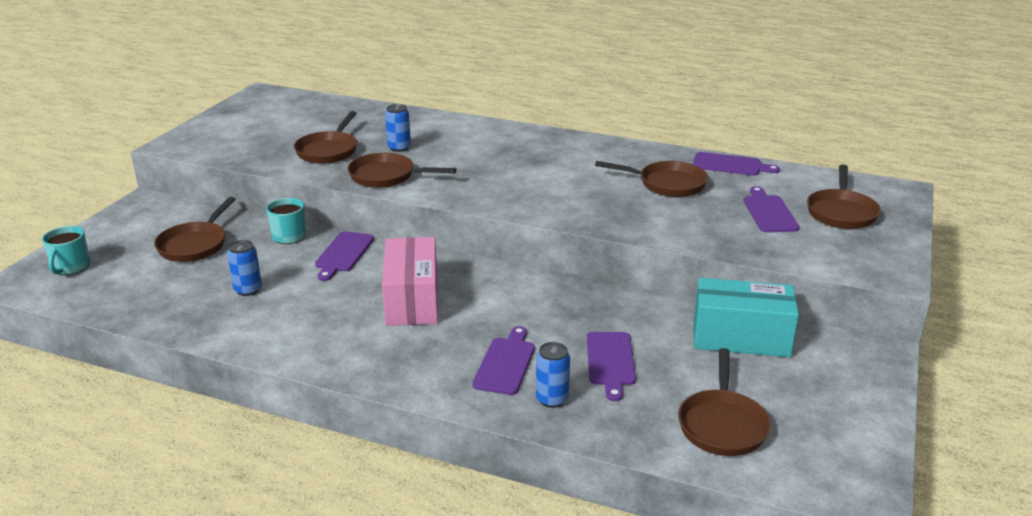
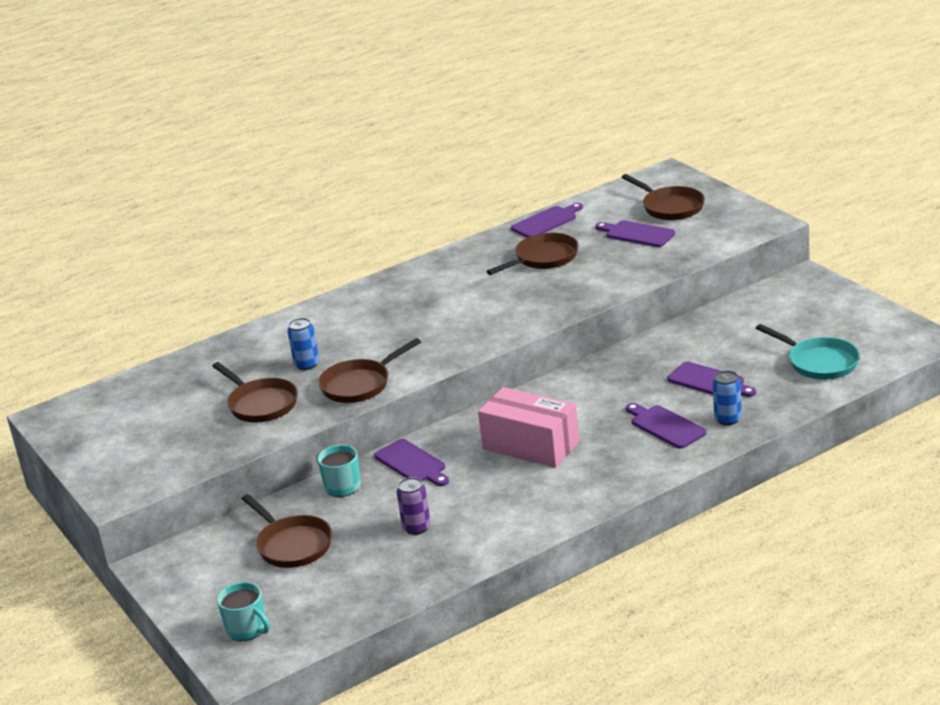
camera: 50 degrees left, 0 degrees up
blue can [227,240,262,296] -> purple can [397,477,431,535]
brown pan [678,348,771,456] -> turquoise pan [756,324,860,380]
turquoise box [694,278,799,357] -> none

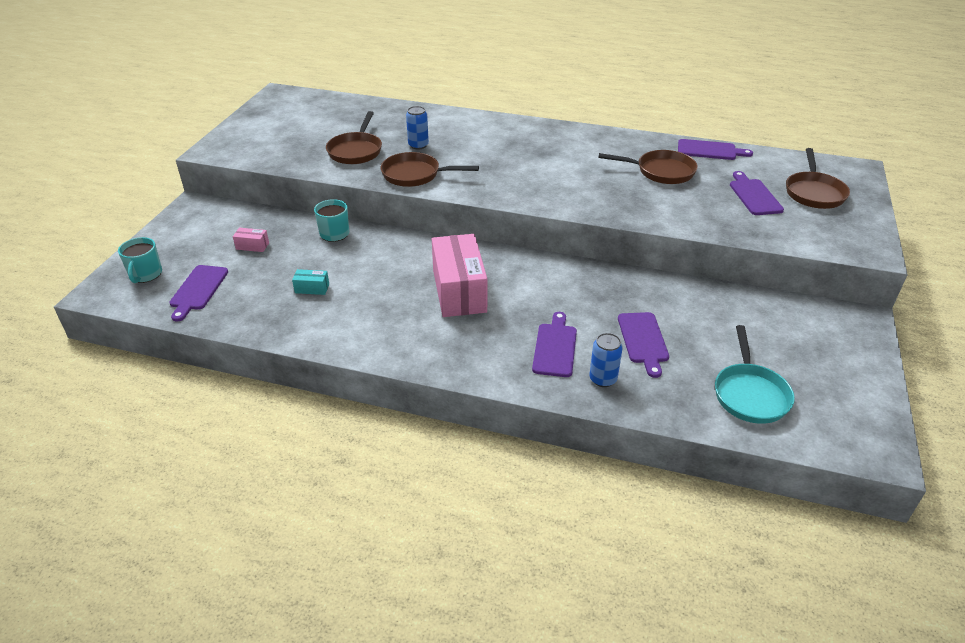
camera: 45 degrees right, 10 degrees up
brown pan [242,494,332,568] -> pink box [233,228,269,252]
purple cutting board [374,439,449,486] -> purple cutting board moved to [169,265,228,321]
purple can [397,477,431,535] -> turquoise box [292,269,329,295]

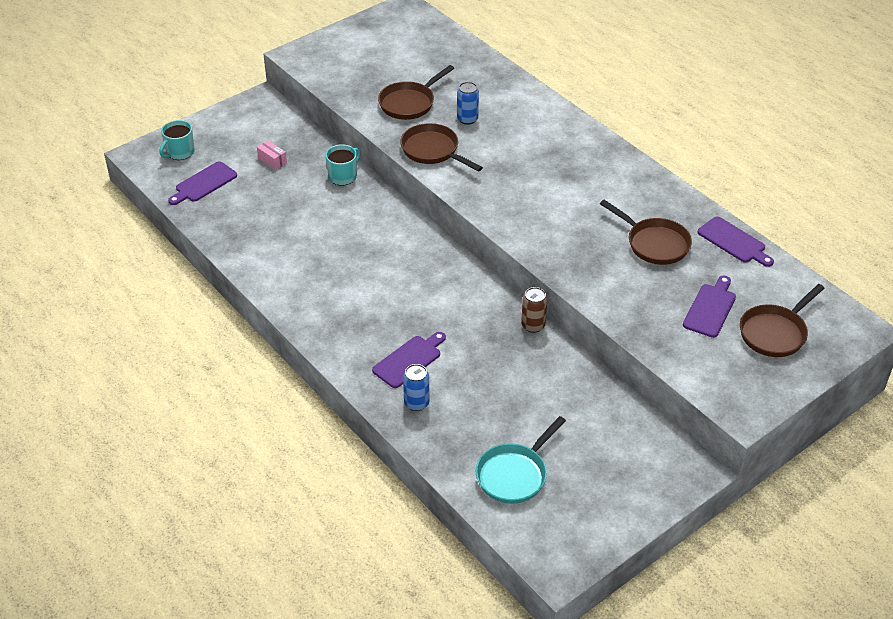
camera: 35 degrees right, 5 degrees up
turquoise box [292,269,329,295] -> none
pink box [432,234,488,317] -> none
purple cutting board [618,312,669,378] -> none
none -> brown can [521,287,547,333]

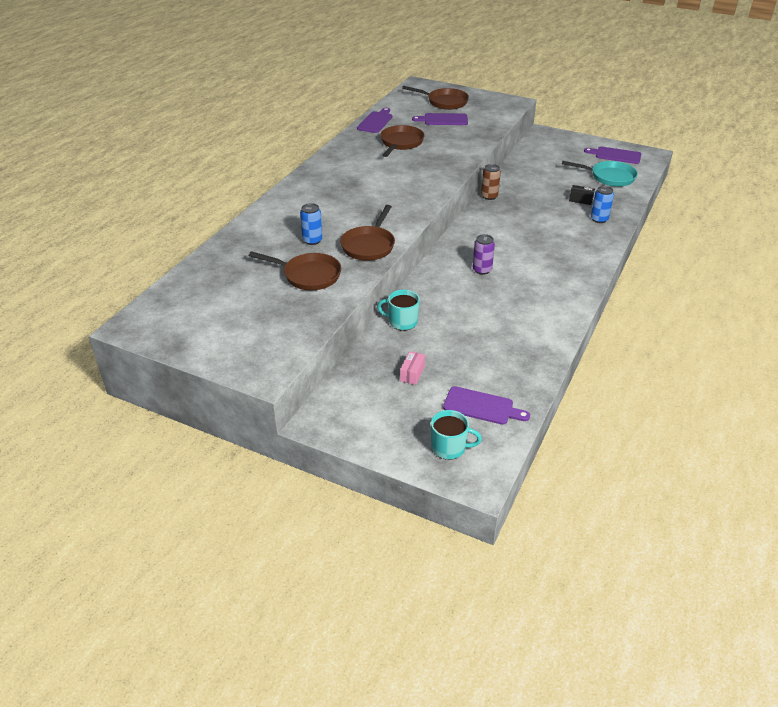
camera: 115 degrees left, 5 degrees down
purple cutting board [372,332,446,388] -> purple cutting board moved to [584,147,641,164]
none -> purple can [473,234,495,275]
none -> black box [569,185,595,205]

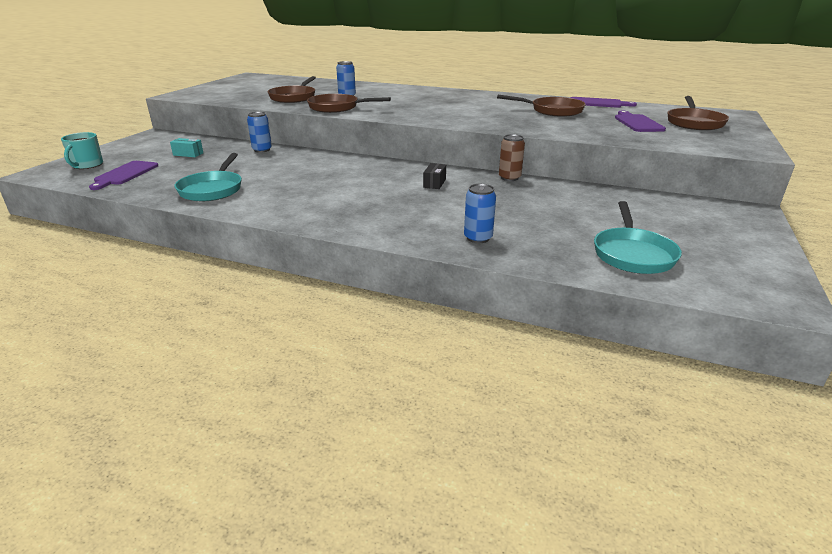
camera: 85 degrees right, 10 degrees down
turquoise mug [377,290,420,331] -> blue can [247,112,272,153]
pink box [400,351,425,385] -> turquoise box [170,138,203,157]
purple can [473,234,495,275] -> none
black box [569,185,595,205] -> black box moved to [423,163,446,189]
purple cutting board [584,147,641,164] -> none
none -> turquoise pan [175,153,242,201]

